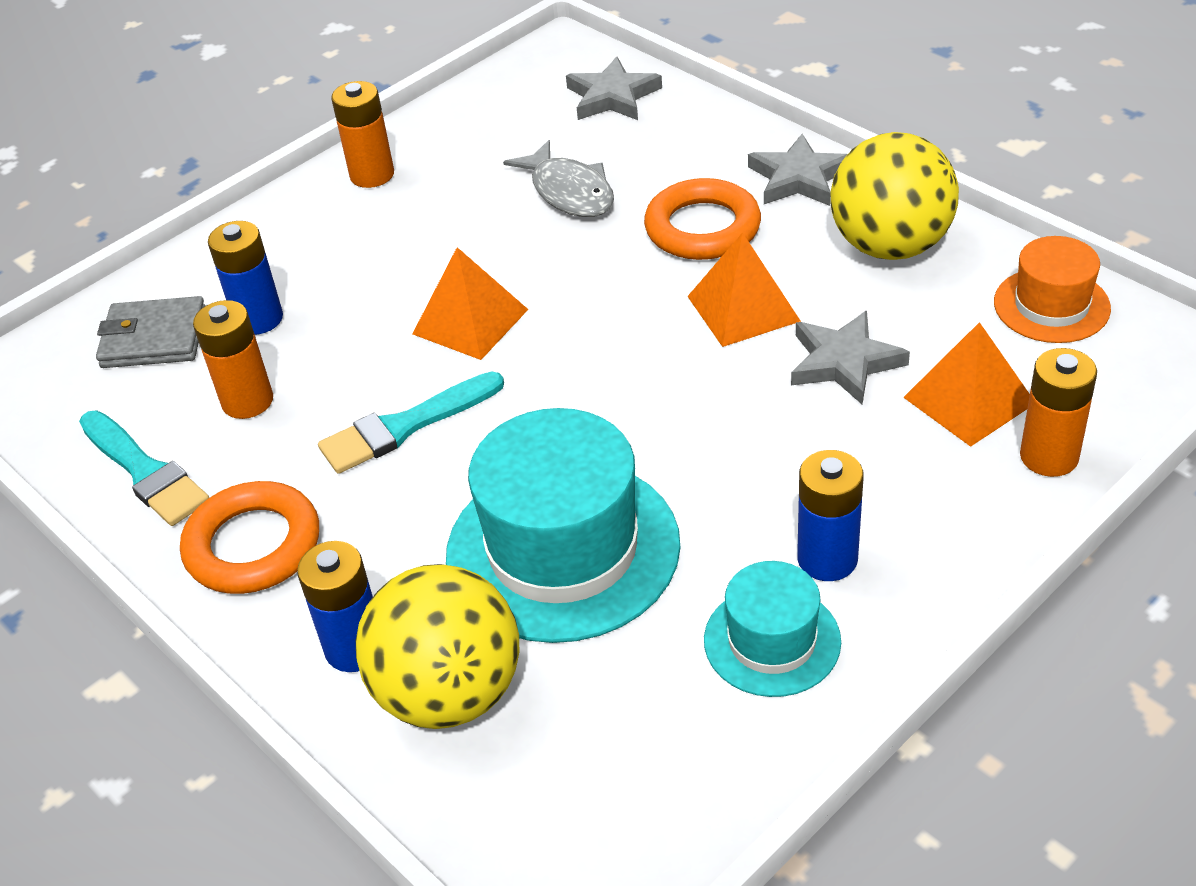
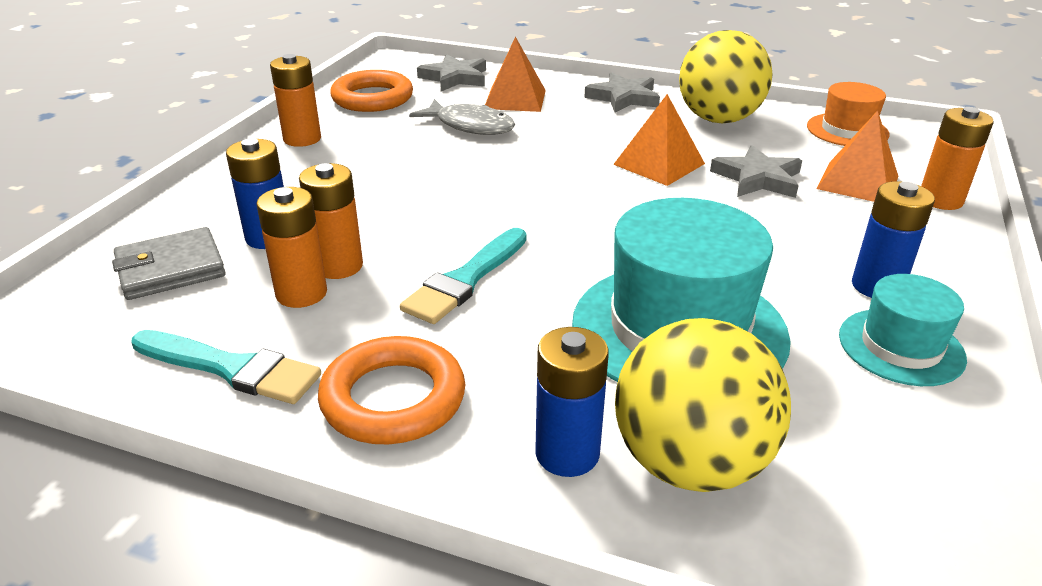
camera: 30 degrees left, 10 degrees down
orange pyramid [412,247,528,360] -> orange pyramid moved to [485,37,546,112]
orange ring [644,178,761,260] -> orange ring moved to [330,70,413,112]
none -> orange battery [299,163,363,279]

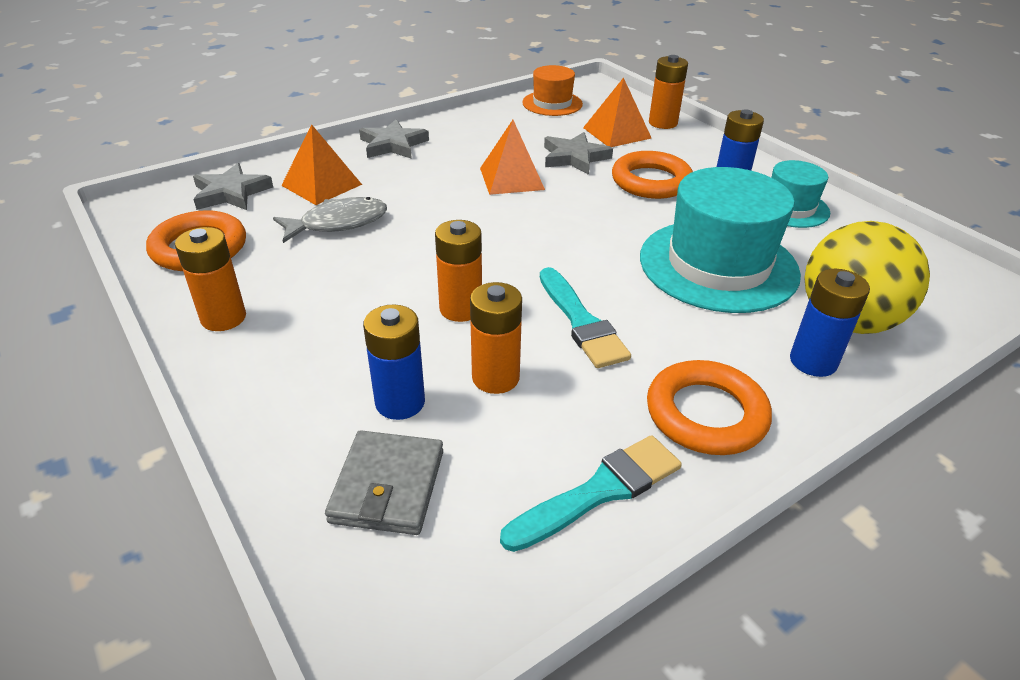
camera: 55 degrees left, 5 degrees up
orange battery [257,187,327,308] -> orange battery moved to [435,220,482,322]
yellow ball [679,30,772,124] -> none
none -> orange ring [612,151,693,199]

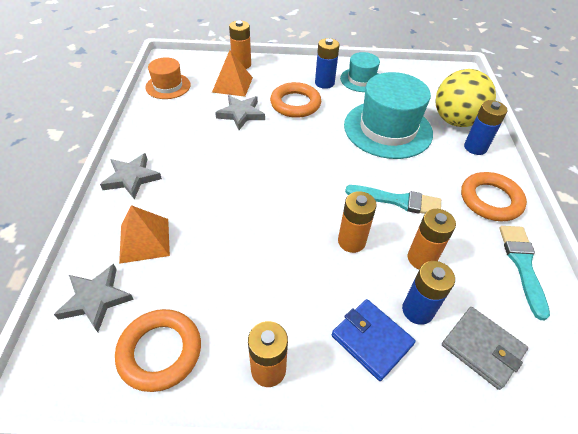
camera: 55 degrees left, 10 degrees up
grey fish [273,197,387,243] -> none
orange pyramid [480,120,545,195] -> none
none -> blue wallet [332,299,416,381]

